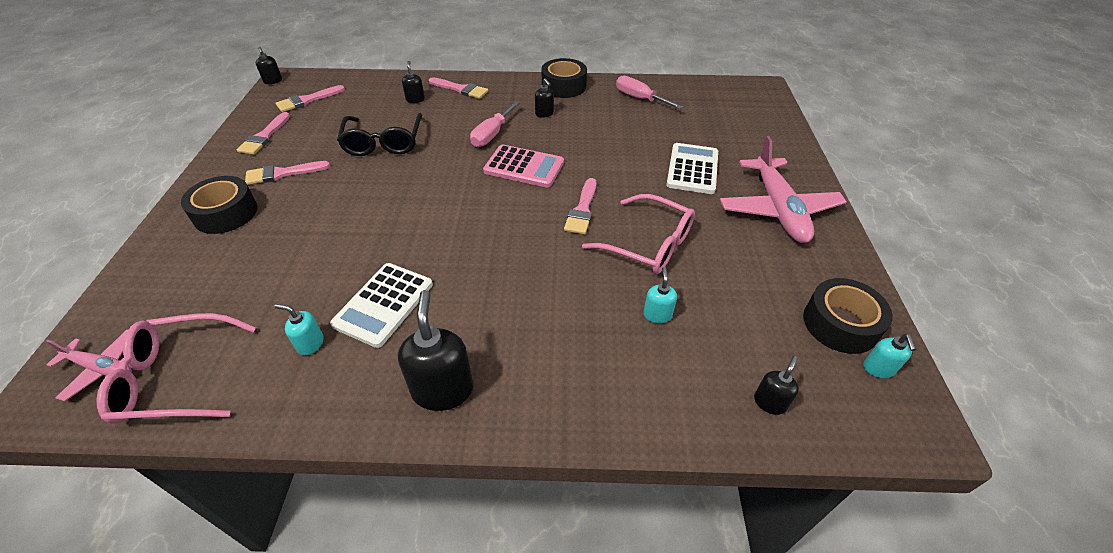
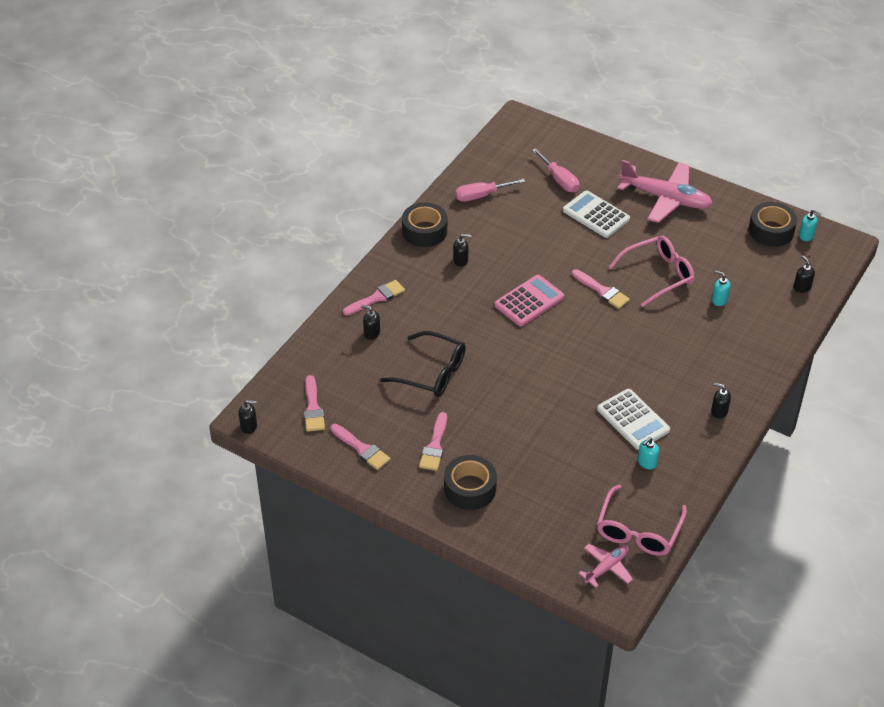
camera: 60 degrees left, 0 degrees up
black soap dispenser [398,290,473,411] -> black soap dispenser [711,383,731,419], size x0.52
pink screwdriver [470,102,519,147] -> pink screwdriver moved to [532,148,579,192]

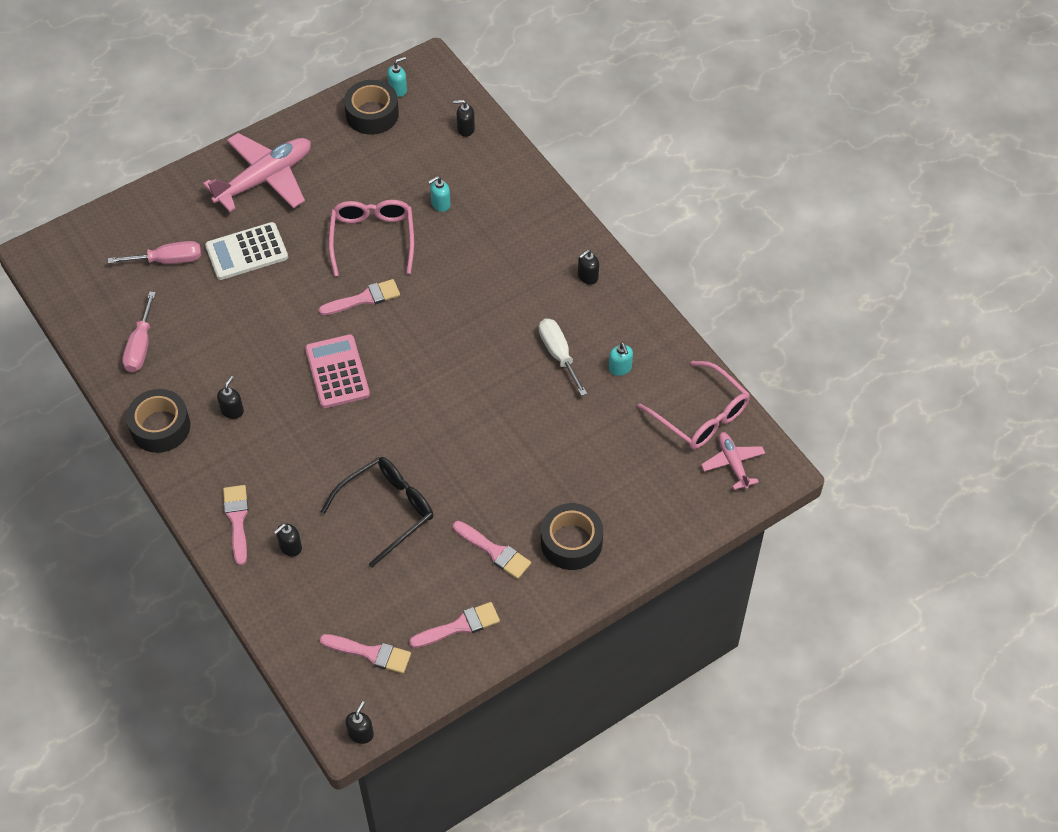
camera: 65 degrees left, 10 degrees up
white calculator [597,389,670,450] -> white screwdriver [539,319,587,396]

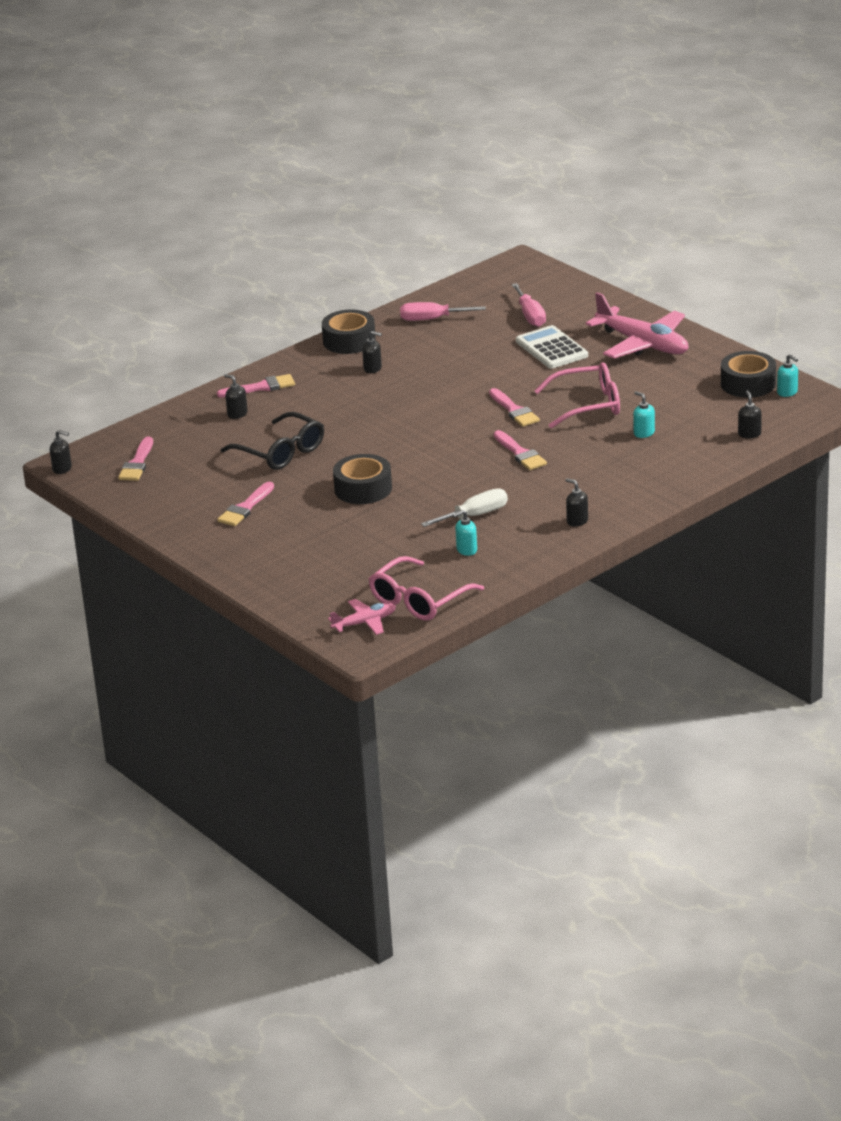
camera: 85 degrees right, 25 degrees down
pink calculator [305,334,370,408] -> none
pink brush [409,602,500,648] -> pink brush moved to [494,430,547,470]
black tape [541,503,603,570] -> black tape moved to [333,454,392,504]

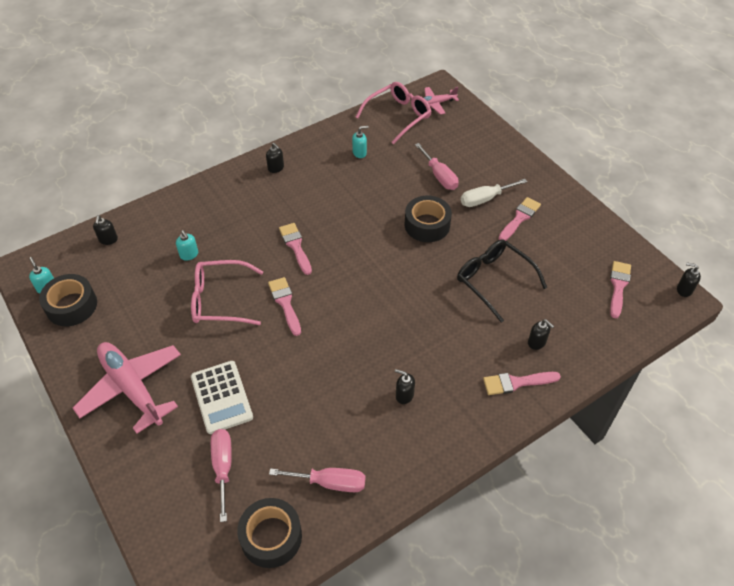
camera: 175 degrees left, 20 degrees up
black tape [322,309,376,354] -> black tape moved to [237,498,302,568]
white screwdriver [421,488,508,527] -> white screwdriver moved to [461,179,527,207]
none -> pink screwdriver [415,143,458,190]

